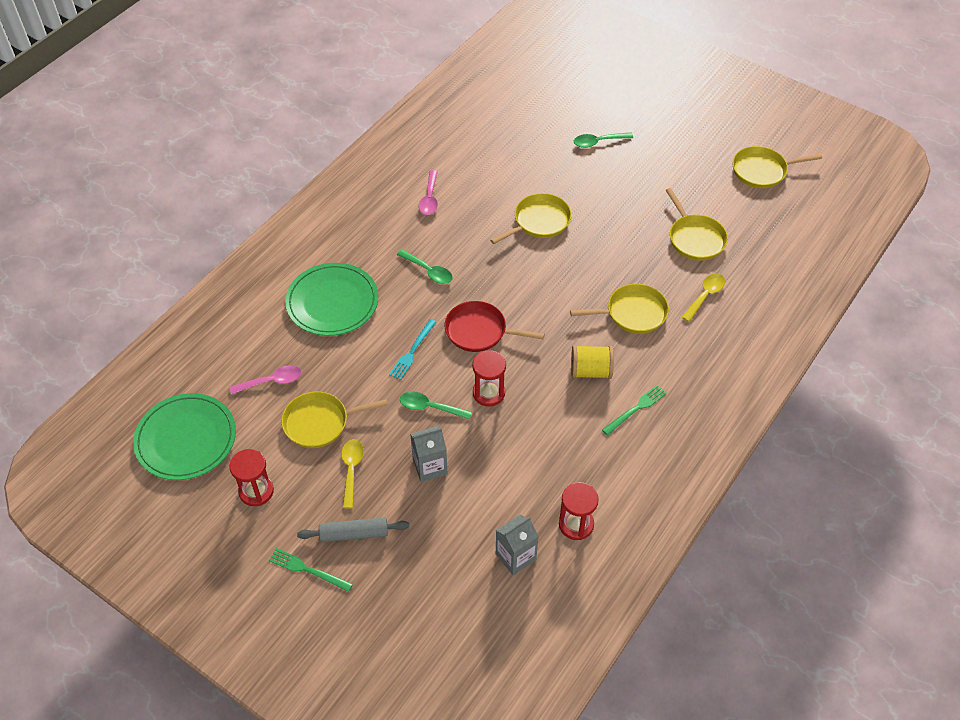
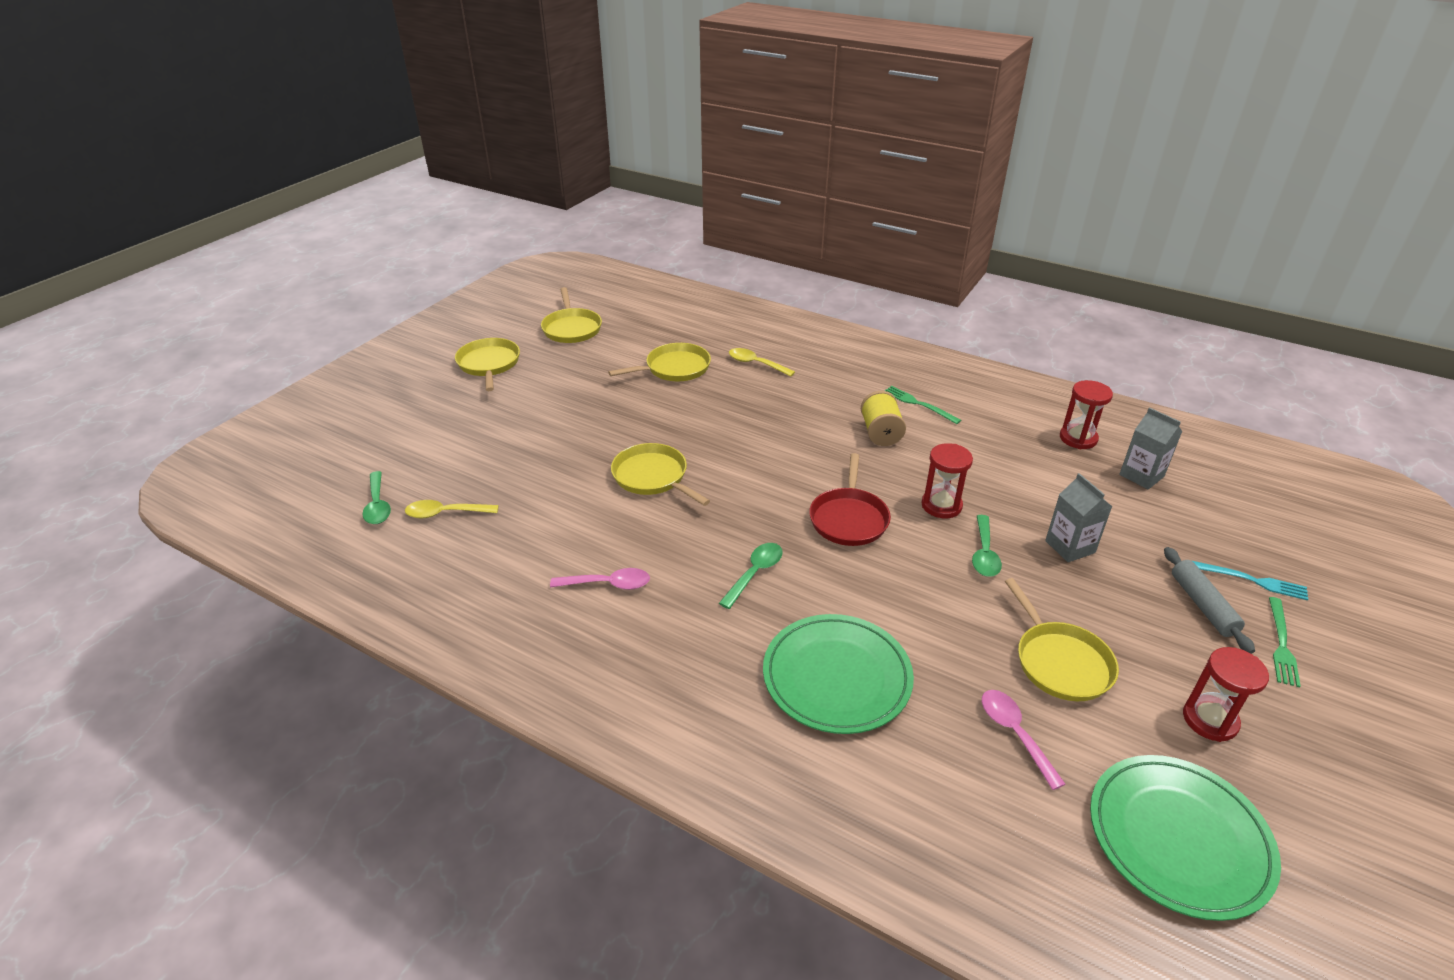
camera: 95 degrees left, 15 degrees down
yellow spoon [341,439,364,509] -> yellow spoon moved to [405,500,499,518]
turquoise fork [389,319,436,380] -> turquoise fork moved to [1193,561,1308,600]
yellow pan [570,284,669,334] -> yellow pan moved to [455,338,520,391]
green spoon [574,132,633,148] -> green spoon moved to [362,471,391,524]

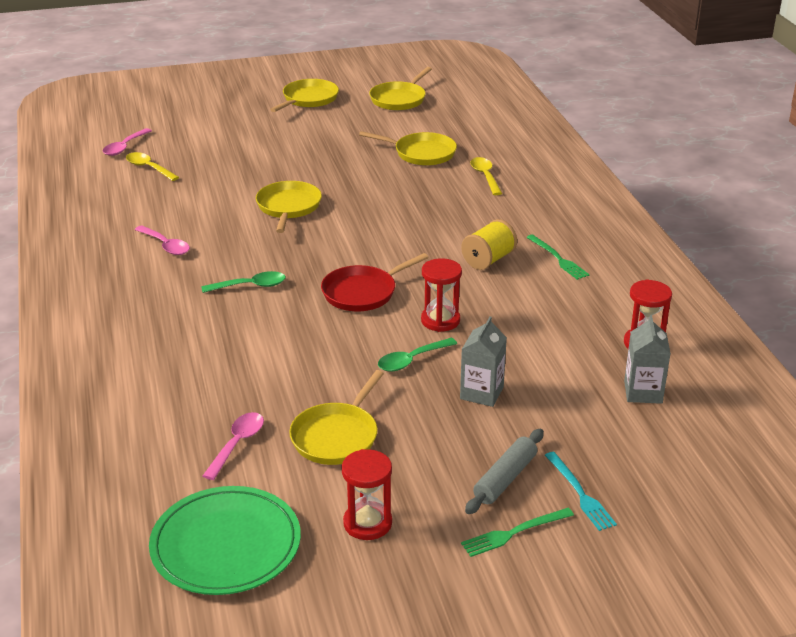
camera: 45 degrees right, 5 degrees down
green spoon [362,471,391,524] -> pink spoon [103,128,152,156]
green plate [763,614,914,734] -> none
green fork [884,386,961,424] -> green fork turned 150 degrees clockwise [526,235,590,280]

